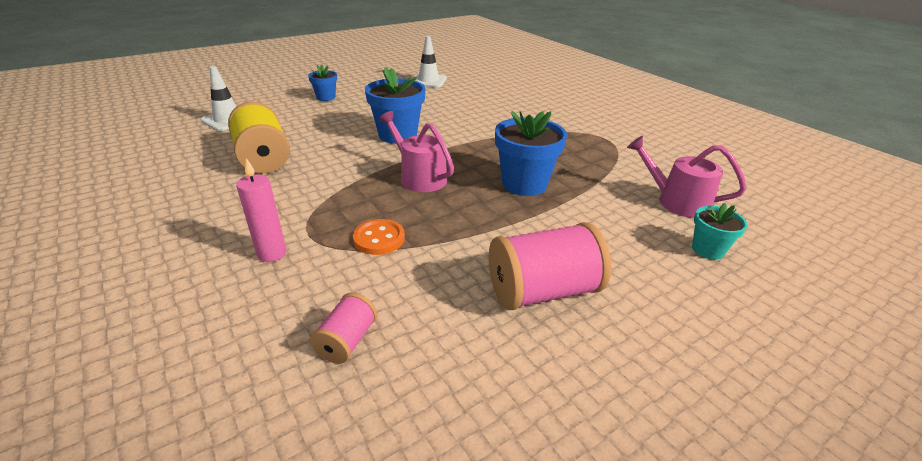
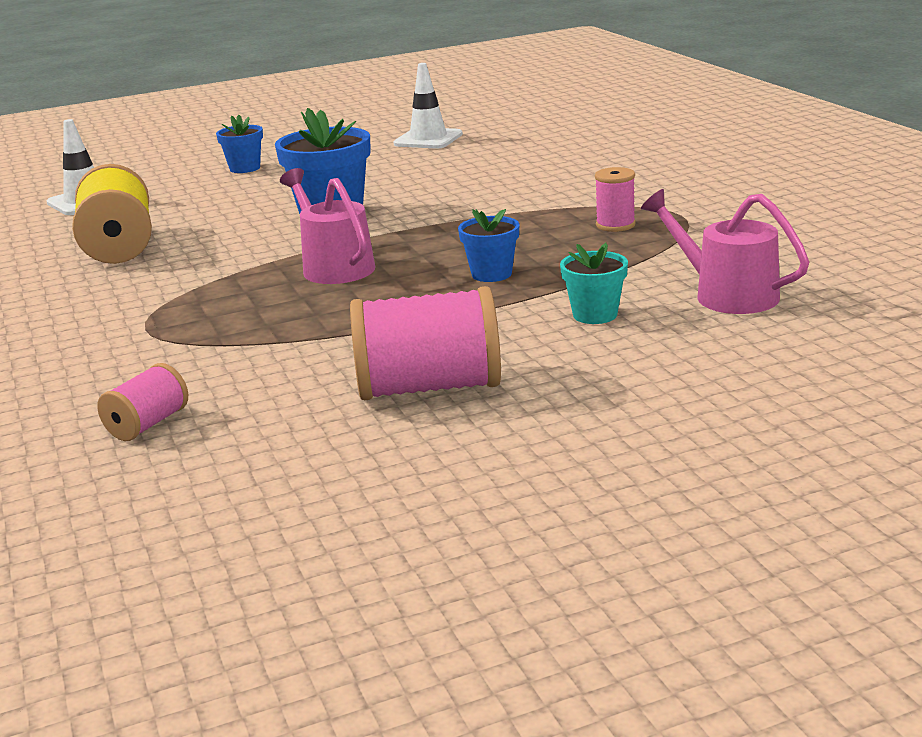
camera: 15 degrees right, 10 degrees down
pink candle [236,158,286,262] -> none
orange button [353,219,405,255] -> none
blue flower pot [495,111,567,196] -> blue flower pot [458,209,519,282], size x0.56
turquoise flower pot [692,203,748,260] -> turquoise flower pot moved to [560,242,628,324]
none -> pink spool [595,167,636,232]

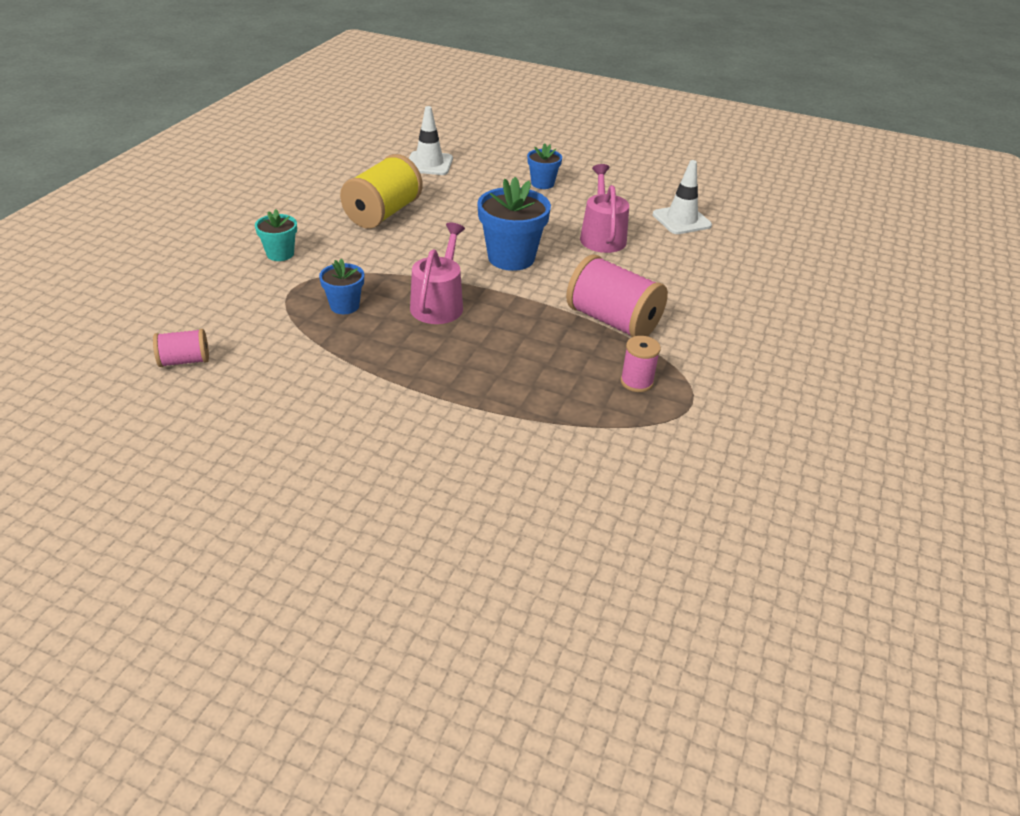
camera: 40 degrees right, 15 degrees up
pink spool [350,286,501,400] -> pink spool moved to [566,254,668,337]
blue flower pot [458,209,519,282] -> blue flower pot moved to [319,259,364,314]
turquoise flower pot [560,242,628,324] -> turquoise flower pot moved to [255,209,297,261]
pink watering can [641,189,809,314] -> pink watering can moved to [580,164,629,253]

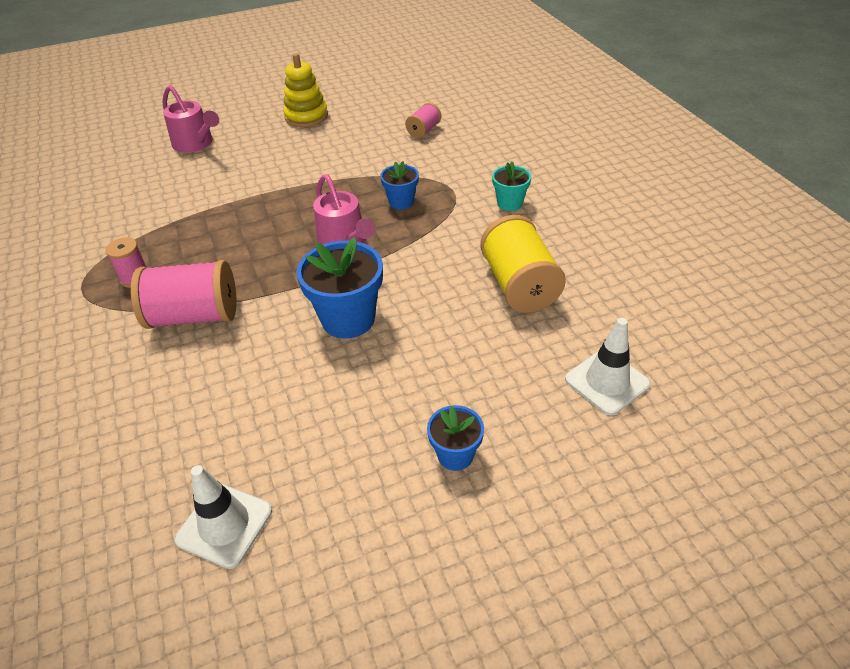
camera: 140 degrees right, 5 degrees up
pink watering can [580,164,629,253] -> pink watering can moved to [163,85,219,153]
none -> yellow stacking toy [283,53,328,127]

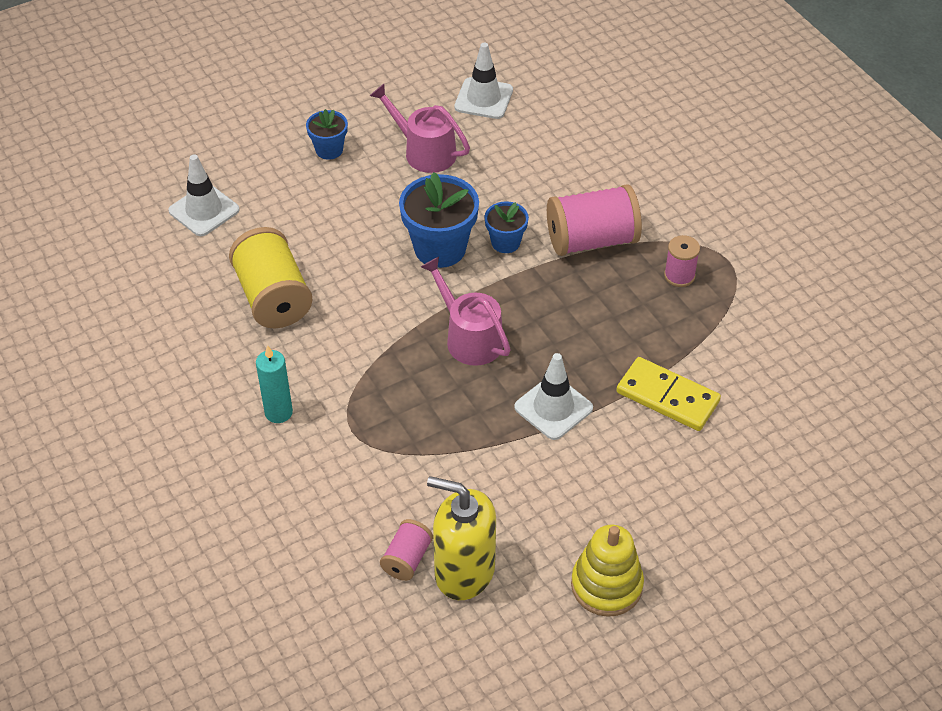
camera: 170 degrees right, 5 degrees up
pink watering can [163,85,219,153] -> pink watering can moved to [370,84,470,173]
blue flower pot [380,161,419,210] -> blue flower pot moved to [484,201,529,253]
turquoise flower pot [492,162,531,211] -> turquoise candle [256,345,293,423]
none -> yellow soap dispenser [427,476,496,600]
none -> white traffic cone [514,353,593,440]
none -> yellow domino [616,357,721,431]

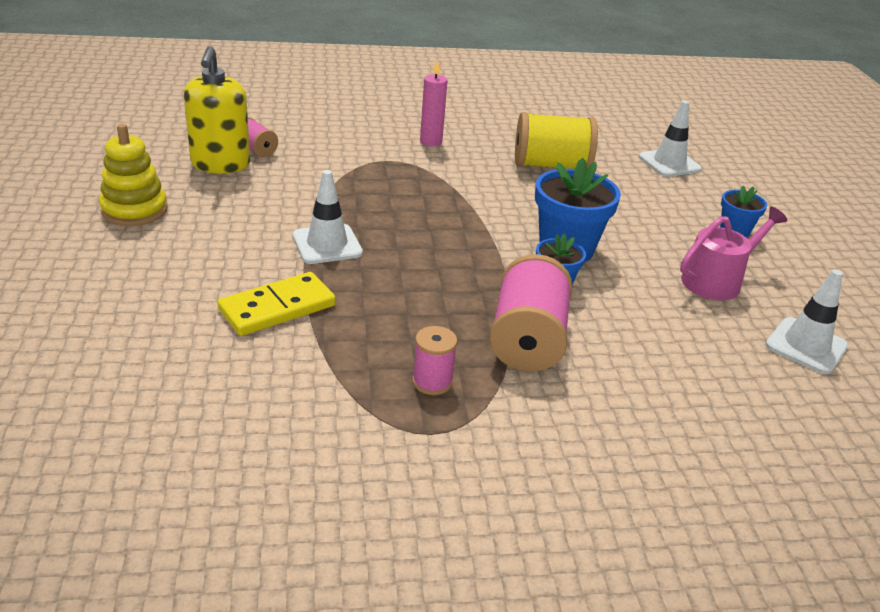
camera: 110 degrees right, 15 degrees down
turquoise candle [256,345,293,423] -> pink candle [420,59,447,146]
pink watering can [421,257,511,366] -> none
yellow soap dispenser [427,476,496,600] -> yellow soap dispenser turned 135 degrees clockwise [184,46,250,173]

